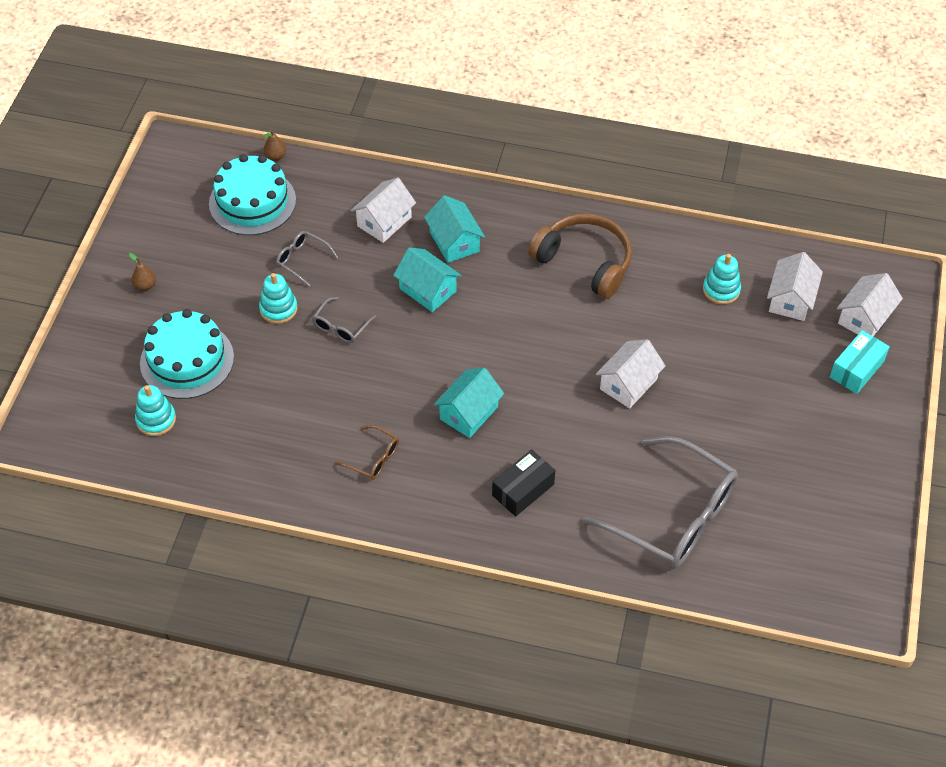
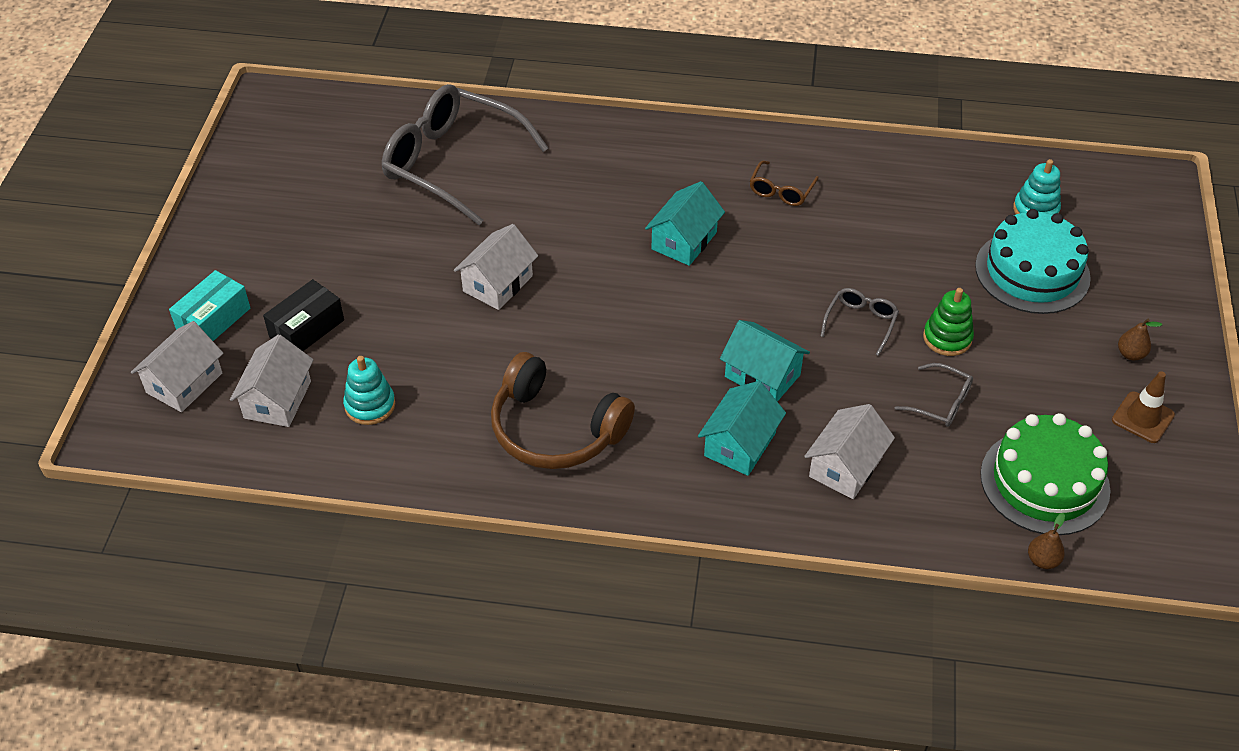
camera: 175 degrees right, 5 degrees down
turquoise cake [209,154,296,235] -> green cake [980,413,1110,535]
turquoise stacking toy [259,273,298,324] -> green stacking toy [923,288,974,356]
brown glasses [335,425,399,480] -> brown glasses turned 90 degrees counterclockwise [750,161,819,206]
turquoise house [424,195,485,263] -> turquoise house turned 60 degrees clockwise [698,381,786,476]
black box [492,449,555,517] -> black box moved to [263,279,344,351]
none -> brown traffic cone [1112,371,1175,443]

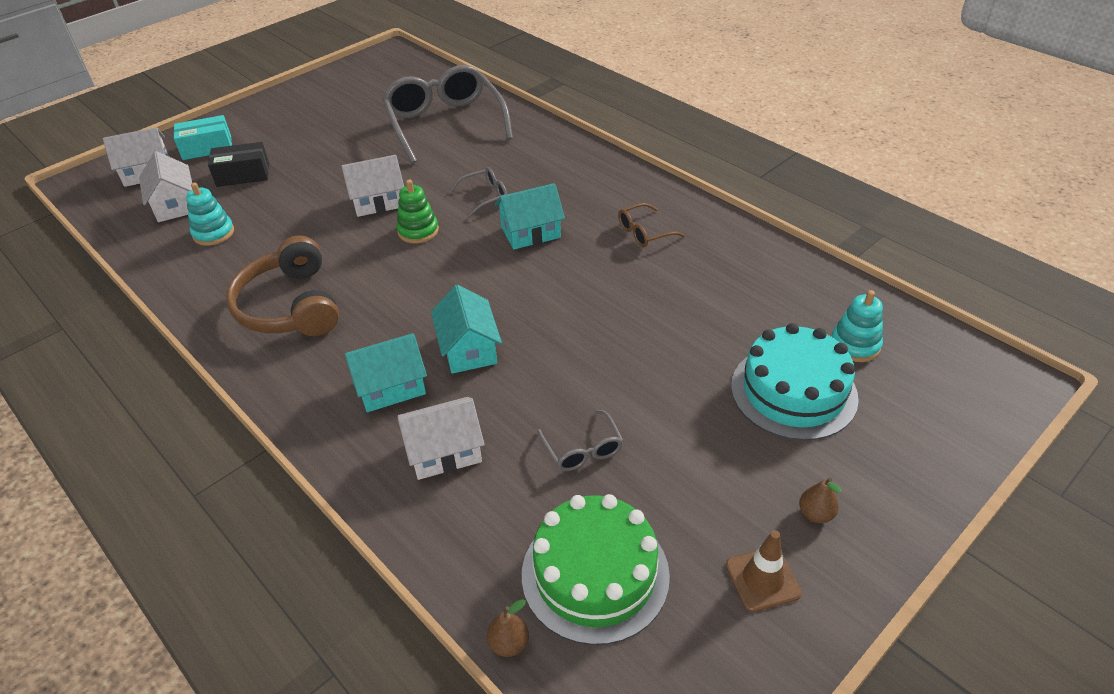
camera: 40 degrees right, 5 degrees down
white house [230,334,314,427] -> white house turned 75 degrees counterclockwise [139,151,192,222]
grey glasses [821,288,899,356] -> grey glasses moved to [449,167,507,218]
green stacking toy [923,288,974,356] -> green stacking toy moved to [396,180,439,244]

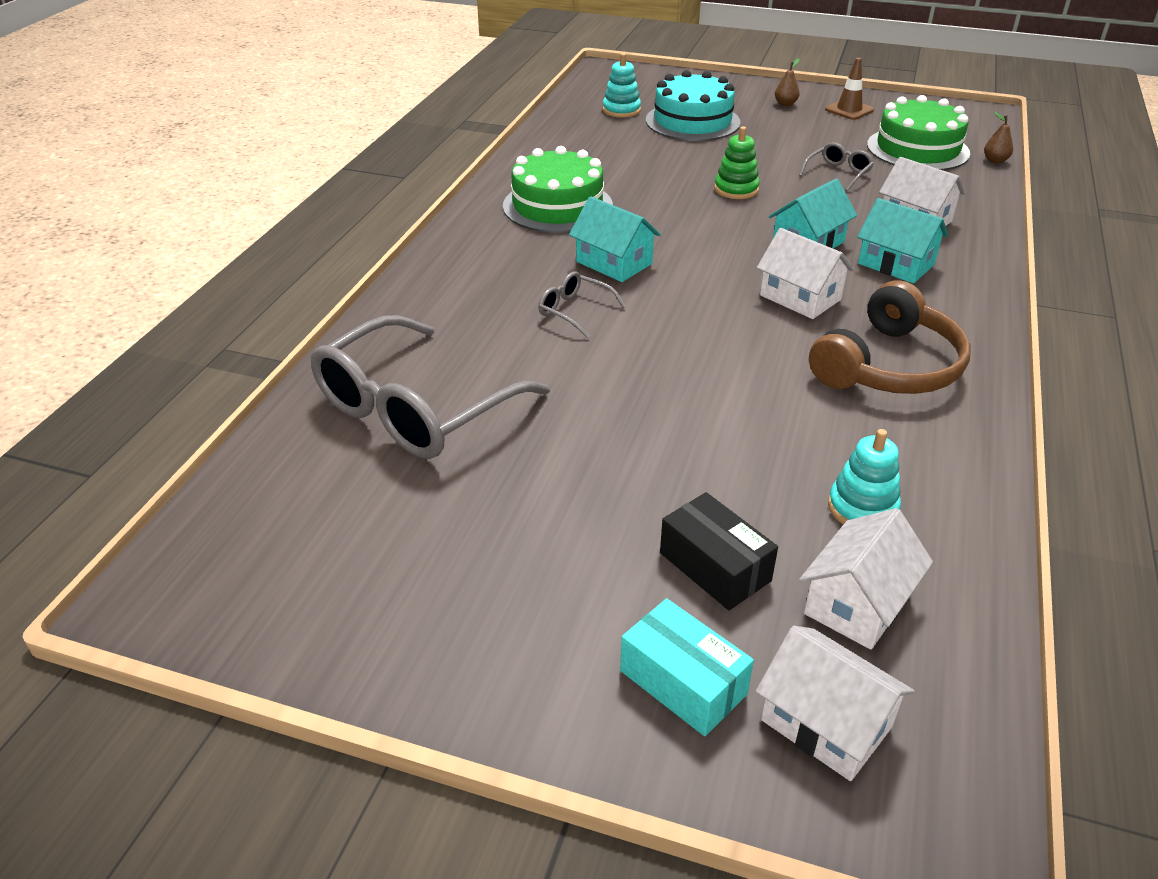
camera: 120 degrees left, 5 degrees down
white house [341,155,404,217] -> white house moved to [757,228,854,319]
green stacking toy [396,180,439,244] -> green stacking toy moved to [714,126,760,199]
brown glasses [618,203,685,247] -> green cake [503,146,613,233]

